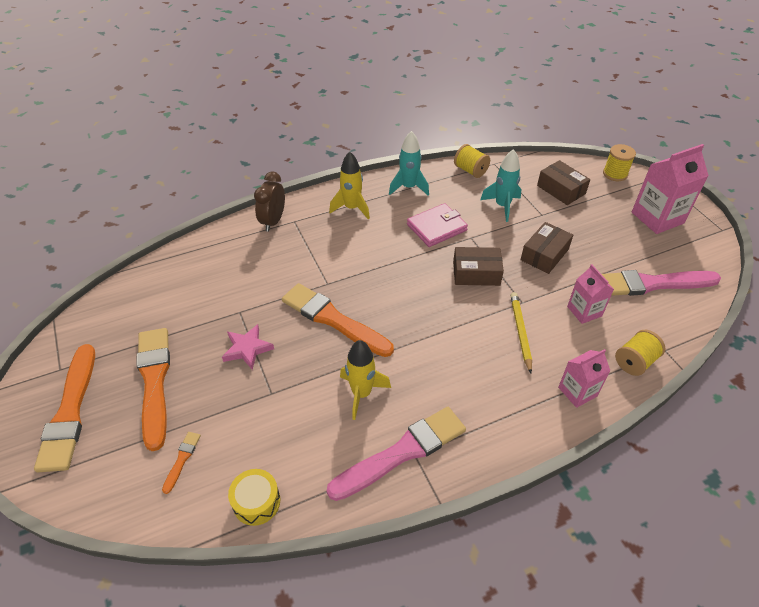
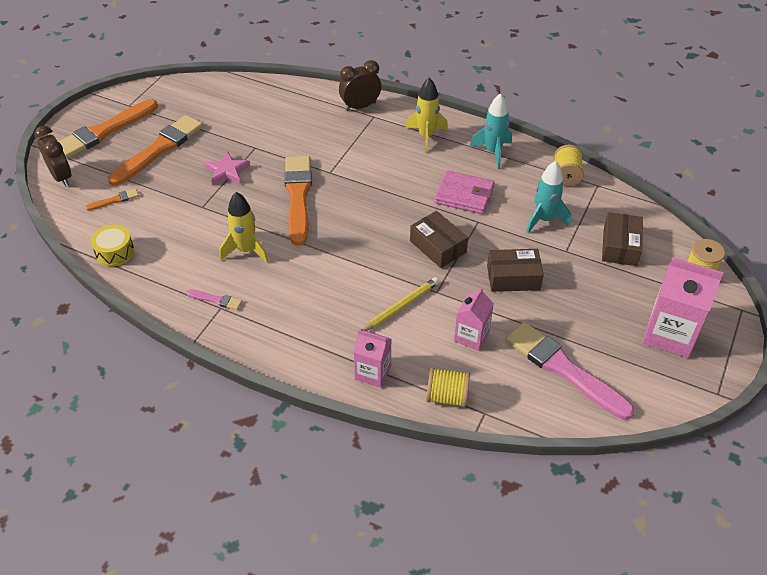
camera: 50 degrees right, 0 degrees up
pink brush [327,407,466,501] -> pink brush [186,290,242,310], size x0.43
none -> brown clock [34,126,71,187]

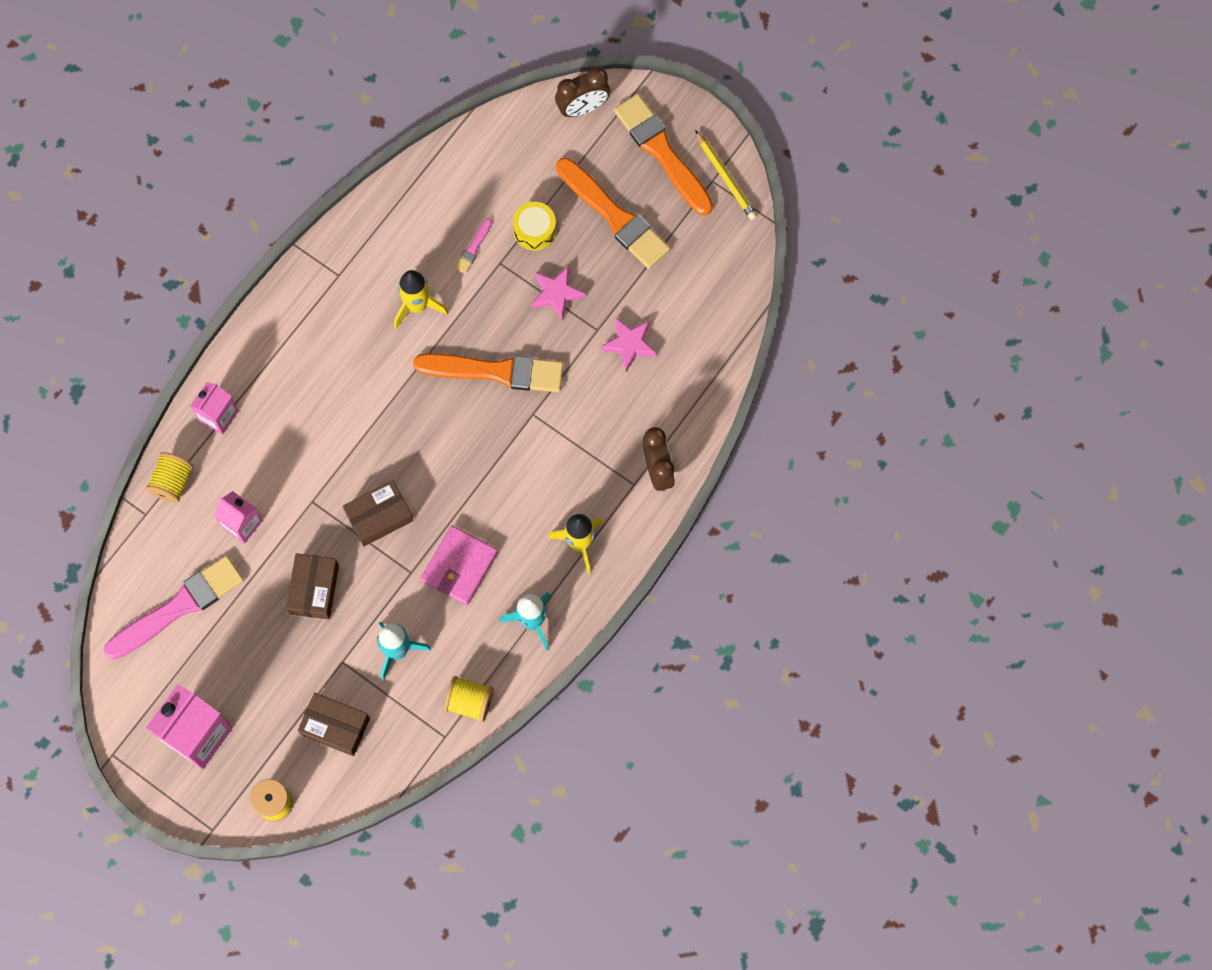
camera: 100 degrees right, 25 degrees up
orange brush [86,188,139,211] -> none
yellow drum [91,225,134,266] -> yellow drum moved to [513,202,556,250]
pink brush [186,290,242,310] -> pink brush moved to [454,218,492,274]
yellow pencil [362,277,439,331] -> yellow pencil moved to [695,130,757,220]
none -> pink star [601,317,657,372]

